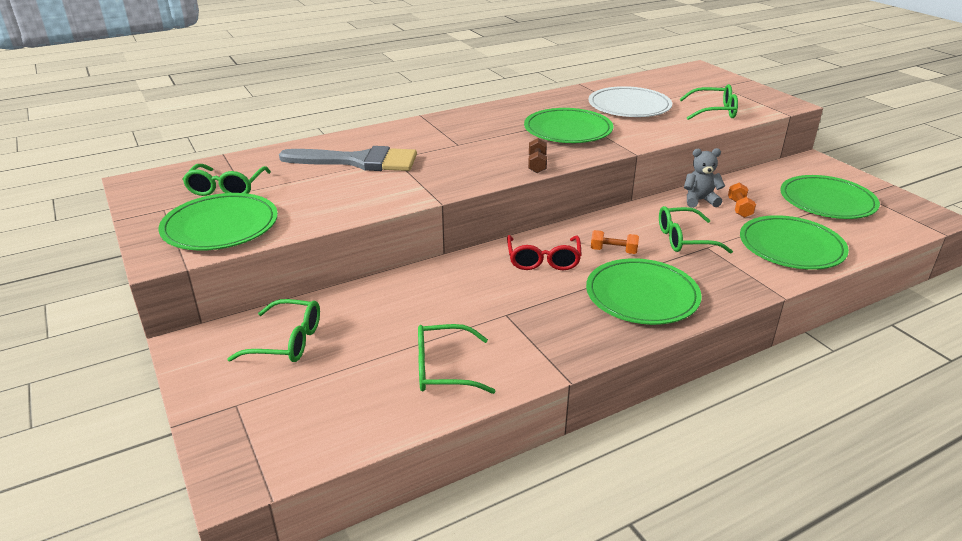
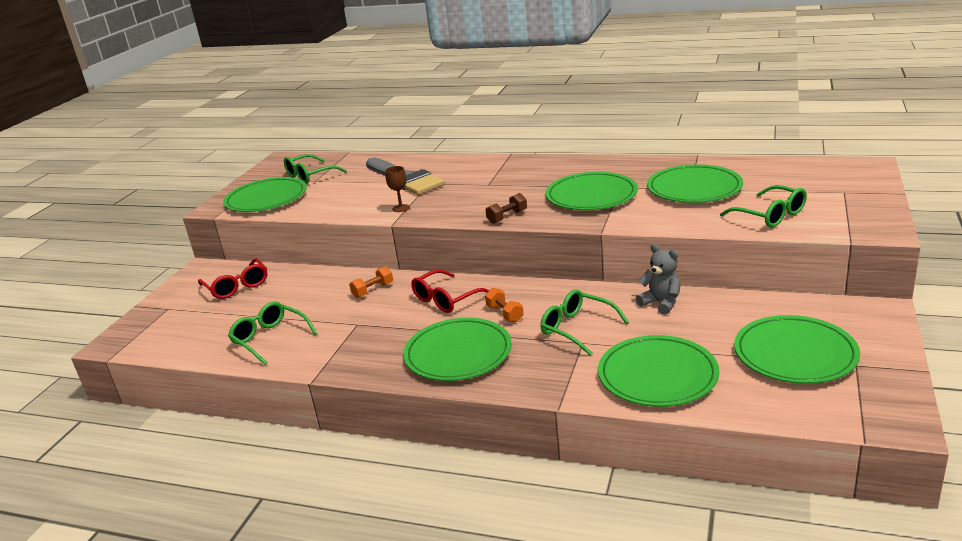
camera: 50 degrees right, 5 degrees down
green glasses [227,299,320,362] -> red glasses [198,258,267,299]
white plate [588,86,672,117] -> green plate [647,164,743,203]
orange dumbbell [728,183,756,218] -> orange dumbbell moved to [349,266,393,298]
none -> brown goblet [385,166,410,212]

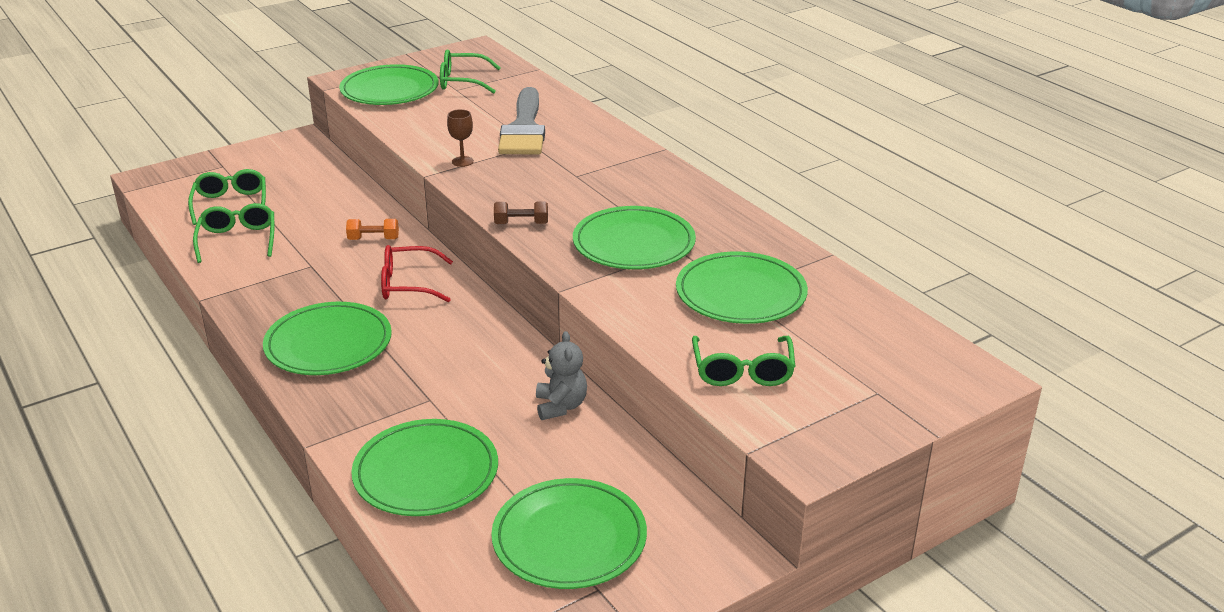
camera: 35 degrees right, 5 degrees up
red glasses [198,258,267,299] -> none
orange dumbbell [485,288,524,322] -> none
green glasses [540,289,629,356] -> green glasses moved to [188,169,266,225]

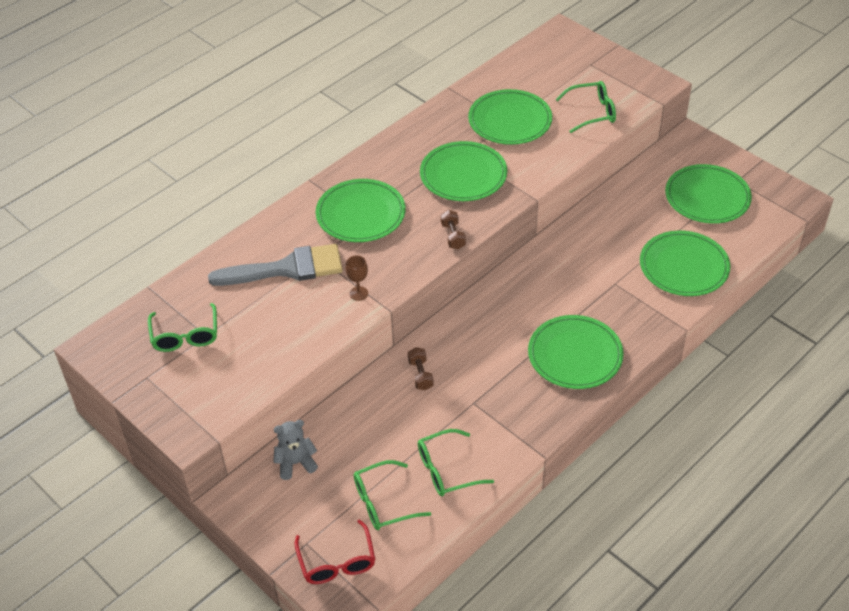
camera: 100 degrees left, 15 degrees up
green plate [339,64,438,105] -> green plate moved to [316,179,406,242]
orange dumbbell [346,219,399,240] -> brown dumbbell [408,347,434,390]
red glasses [381,245,453,302] -> red glasses moved to [295,519,375,584]
grey teddy bear [536,331,587,420] -> grey teddy bear moved to [273,420,318,480]

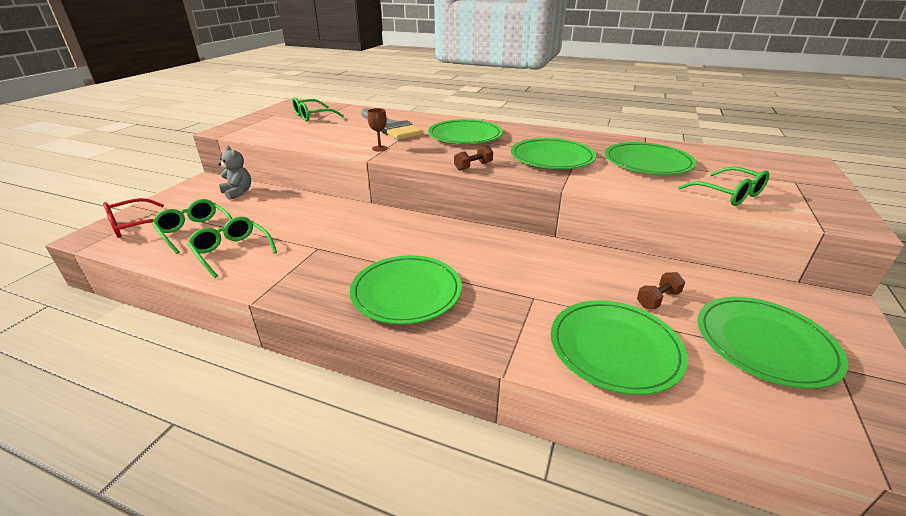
camera: 65 degrees right, 15 degrees down
brown dumbbell [408,347,434,390] -> brown dumbbell moved to [637,272,685,309]

